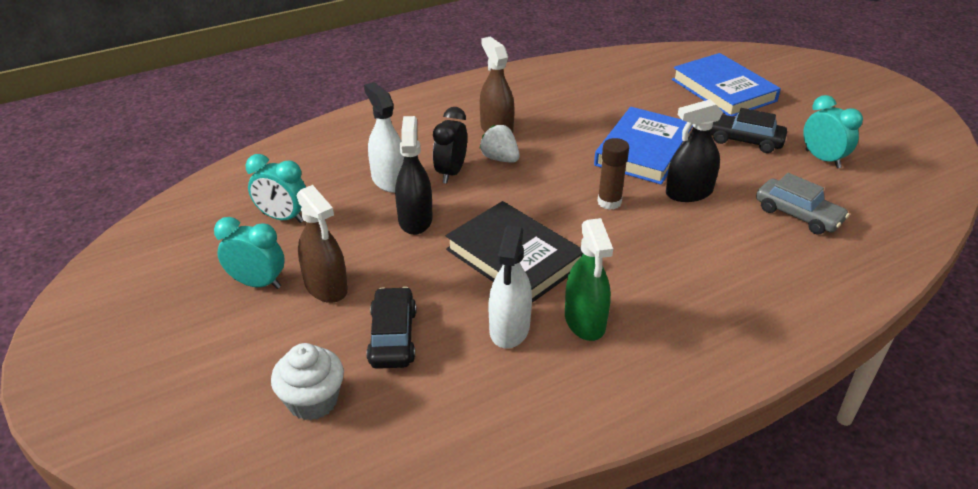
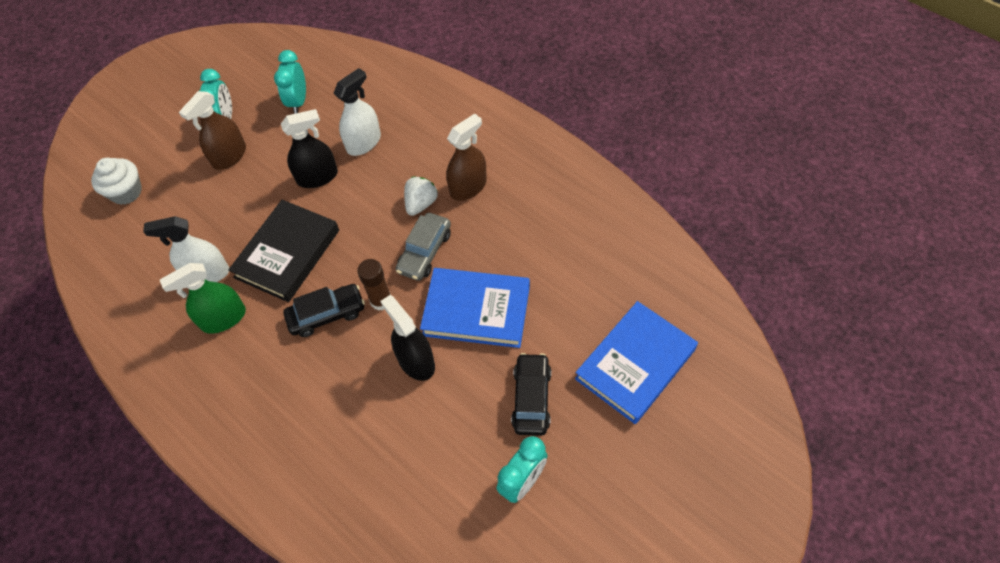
camera: 75 degrees right, 20 degrees up
black car [366,287,416,369] -> black car moved to [284,284,365,337]
black clock [433,107,467,184] -> none
grey car [756,173,850,235] -> grey car moved to [396,213,451,281]

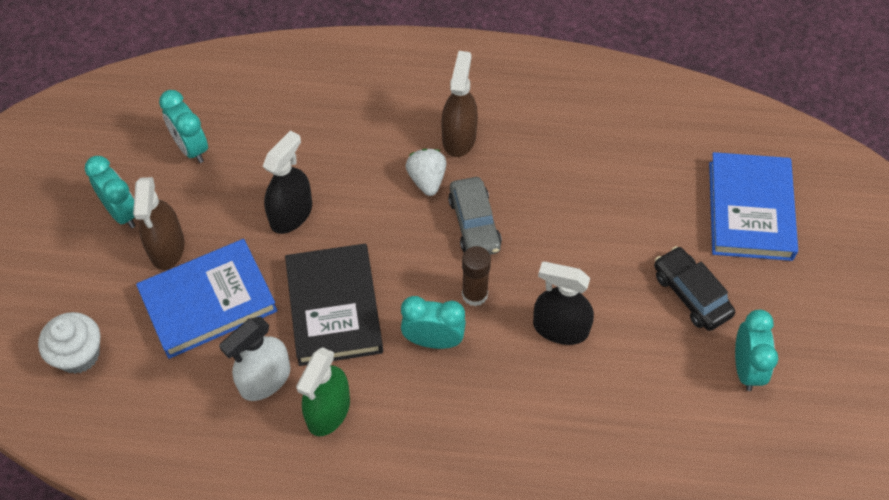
camera: 40 degrees left, 0 degrees up
black car [284,284,365,337] -> turquoise clock [401,296,466,349]
white spray bottle [334,68,381,156] -> none
blue book [420,268,530,348] -> blue book moved to [136,239,278,359]

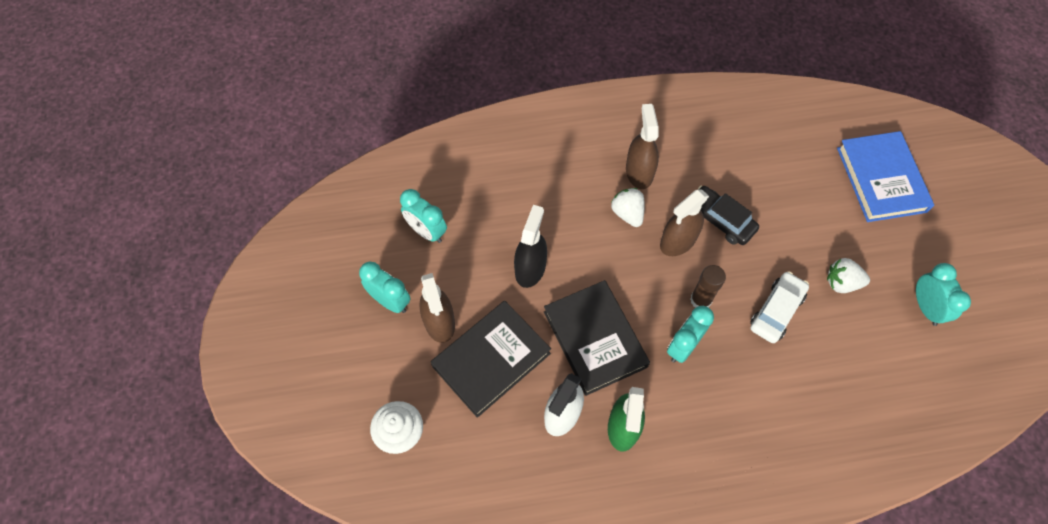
camera: 15 degrees left, 5 degrees up
blue book [136,239,278,359] -> black book [431,301,551,418]
turquoise clock [401,296,466,349] -> turquoise clock turned 45 degrees counterclockwise [667,306,714,363]
grey car [448,177,502,255] -> brown spray bottle [660,189,709,256]
black spray bottle [533,261,594,345] -> white car [750,271,809,343]
black car [654,246,735,331] -> black car moved to [698,186,759,245]
none -> white strawberry [827,258,870,293]

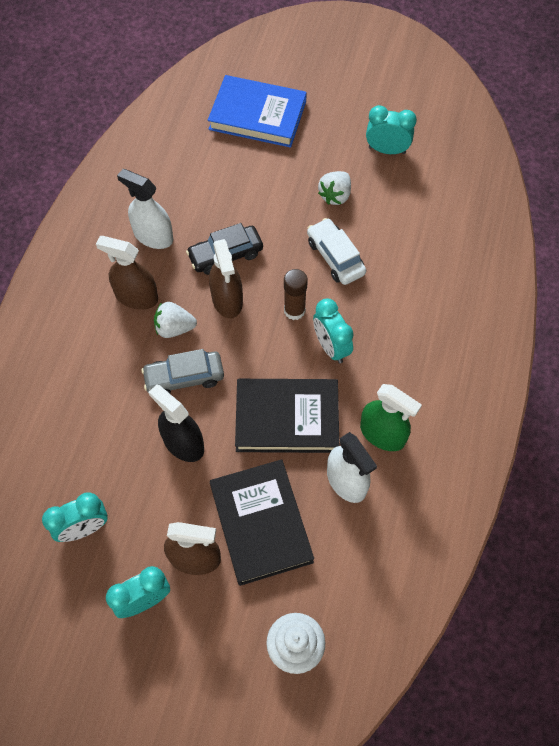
camera: 65 degrees left, 0 degrees up
none -> white spray bottle [117,169,173,249]
none -> grey car [141,349,224,393]

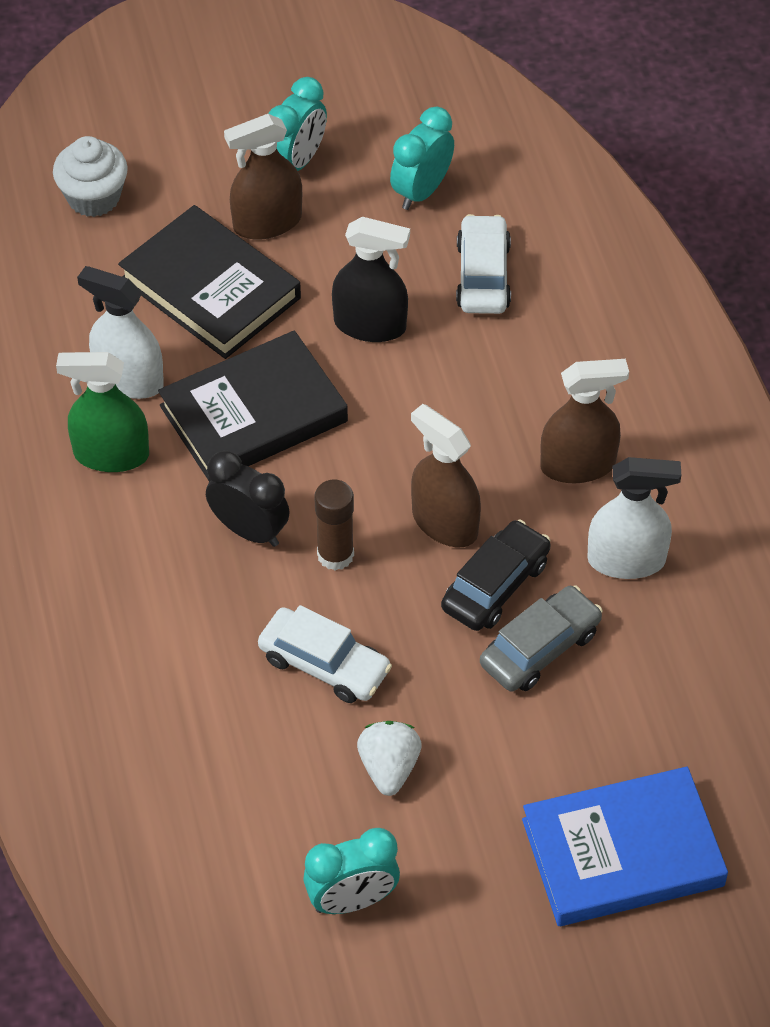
camera: 150 degrees right, 10 degrees down
grey car [141,349,224,393] -> grey car moved to [480,586,603,691]
white strawberry [154,302,197,338] -> none
turquoise clock [313,299,354,363] -> black clock [206,451,290,547]
none -> white car [456,214,511,314]

